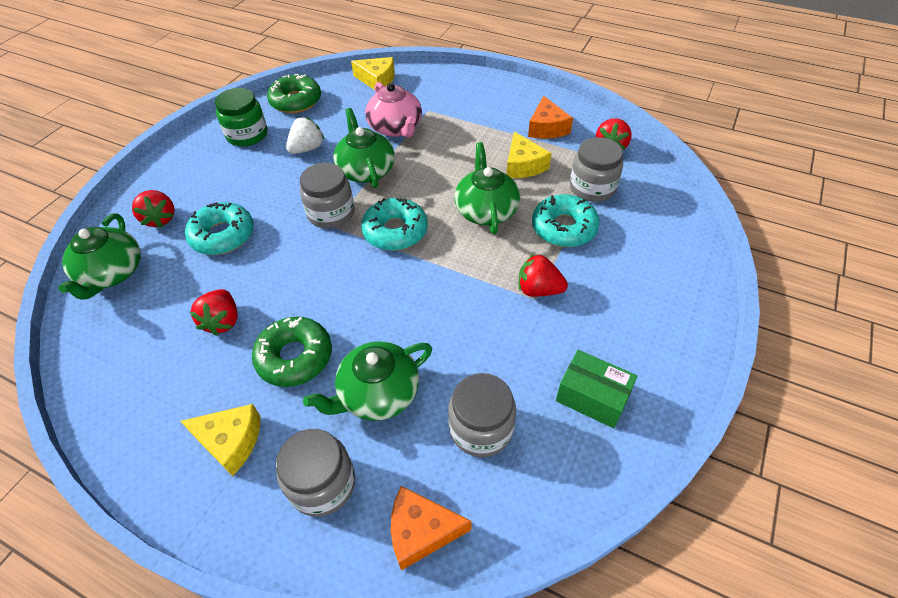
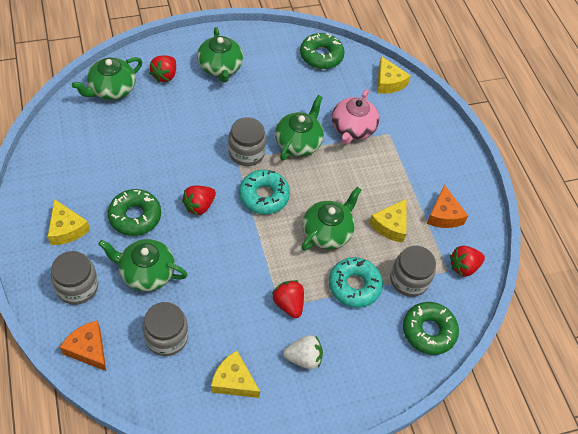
camera: 40 degrees right, 5 degrees up
turquoise donut [185,202,254,255] -> none
red strawberry [190,289,238,336] -> red strawberry moved to [182,186,216,216]
green jar [215,88,267,147] -> none
white strawberry [286,117,325,154] -> white strawberry moved to [283,335,323,369]
orange cheese [528,96,573,139] -> orange cheese turned 45 degrees counterclockwise [426,185,468,228]
green box [556,350,637,428] -> yellow cheese [211,351,260,398]
none -> green teapot [197,27,243,83]
none -> green donut [403,302,459,355]

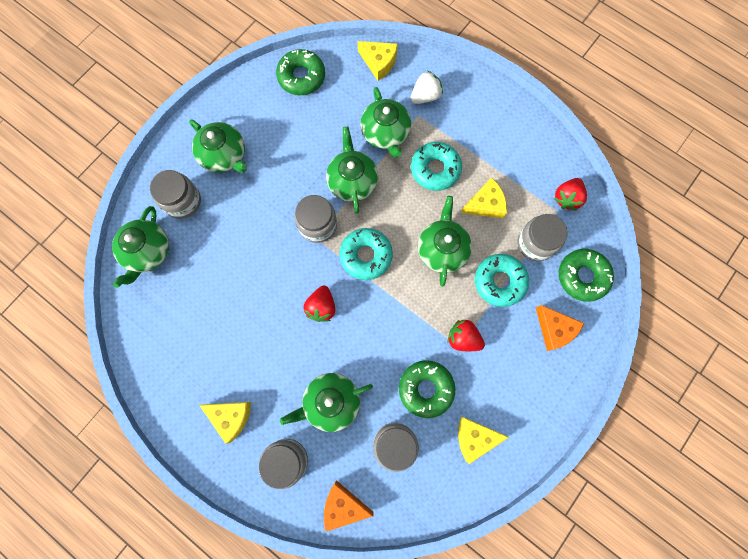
camera: 30 degrees left, 20 degrees up
green donut [108,189,161,236] -> green donut moved to [399,360,455,418]
red strawberry [149,55,176,82] -> grey jar [150,170,201,219]
white strawberry [283,335,323,369] -> white strawberry moved to [411,71,443,104]
pink teapot [332,89,379,145] -> green teapot [360,87,411,158]
yellow cheese [369,199,406,243] -> yellow cheese turned 105 degrees counterclockwise [461,178,507,219]
orange cheese [426,185,468,228] -> orange cheese moved to [536,305,584,351]
none -> turquoise donut [411,142,462,191]

